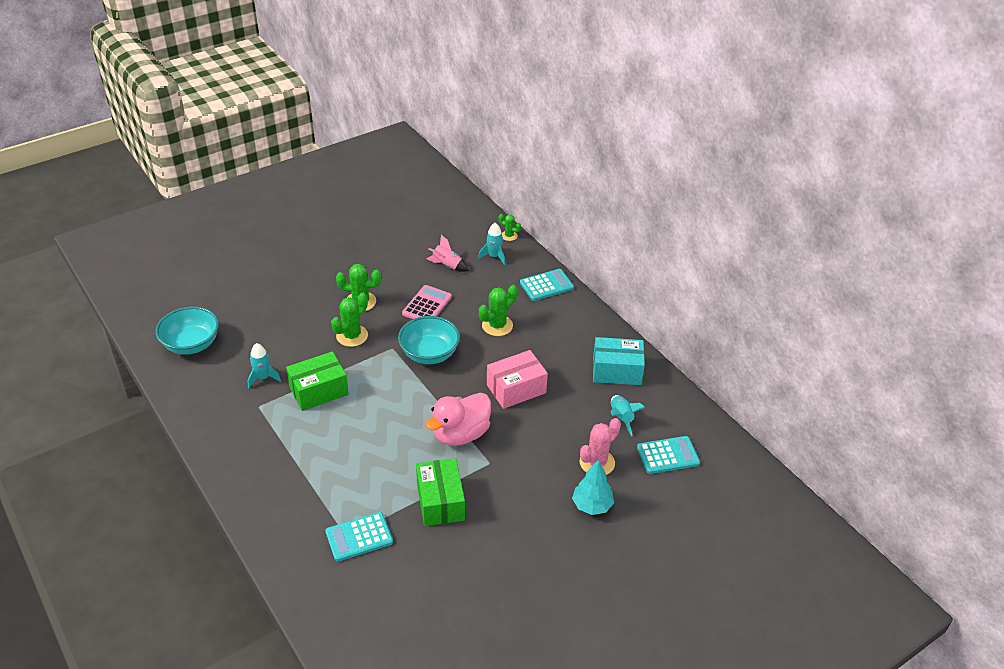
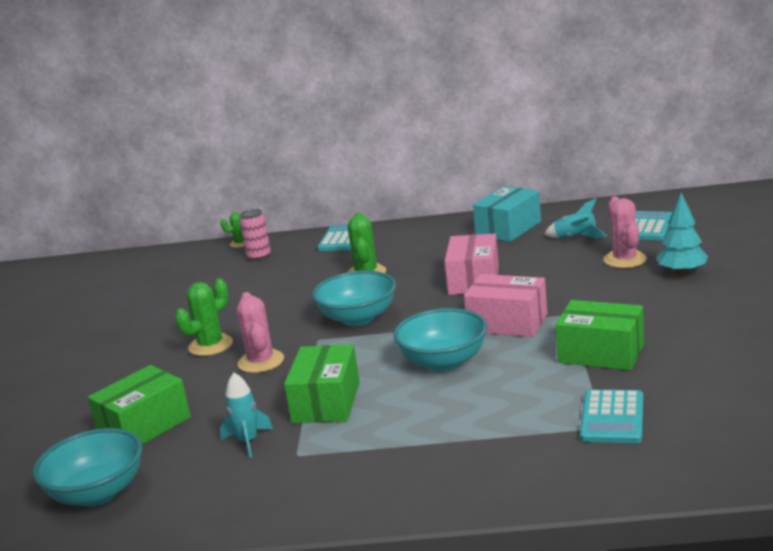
camera: 50 degrees left, 20 degrees down
green cactus [331,293,368,347] -> pink cactus [237,292,284,373]
pink calculator [402,285,452,319] -> none
pink duck [425,393,491,446] -> pink box [464,274,547,337]
pink rocket [427,235,469,272] -> none
turquoise rocket [478,223,505,265] -> pink can [240,209,271,261]
none -> green box [87,365,191,445]
none -> turquoise bowl [394,308,487,371]

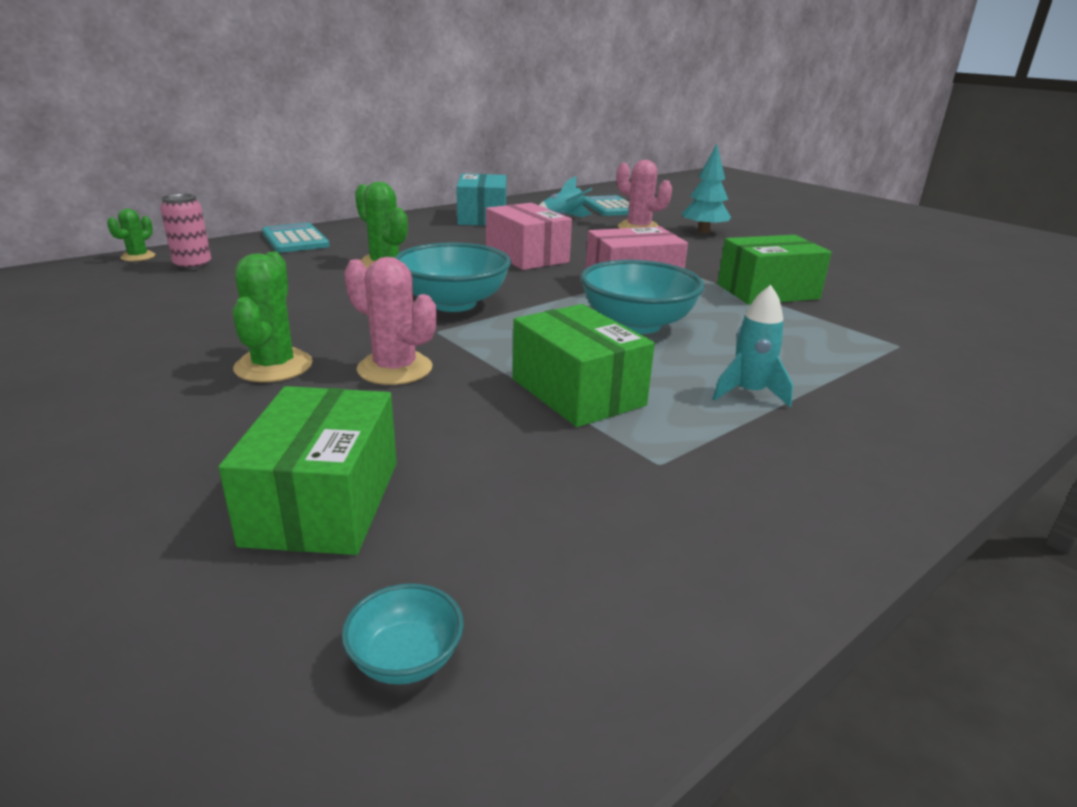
camera: 45 degrees left, 5 degrees up
turquoise bowl [33,428,142,506] -> turquoise bowl [342,583,464,685], size x0.46
turquoise rocket [220,373,273,458] -> turquoise rocket moved to [713,285,793,407]
turquoise calculator [580,390,643,443] -> none

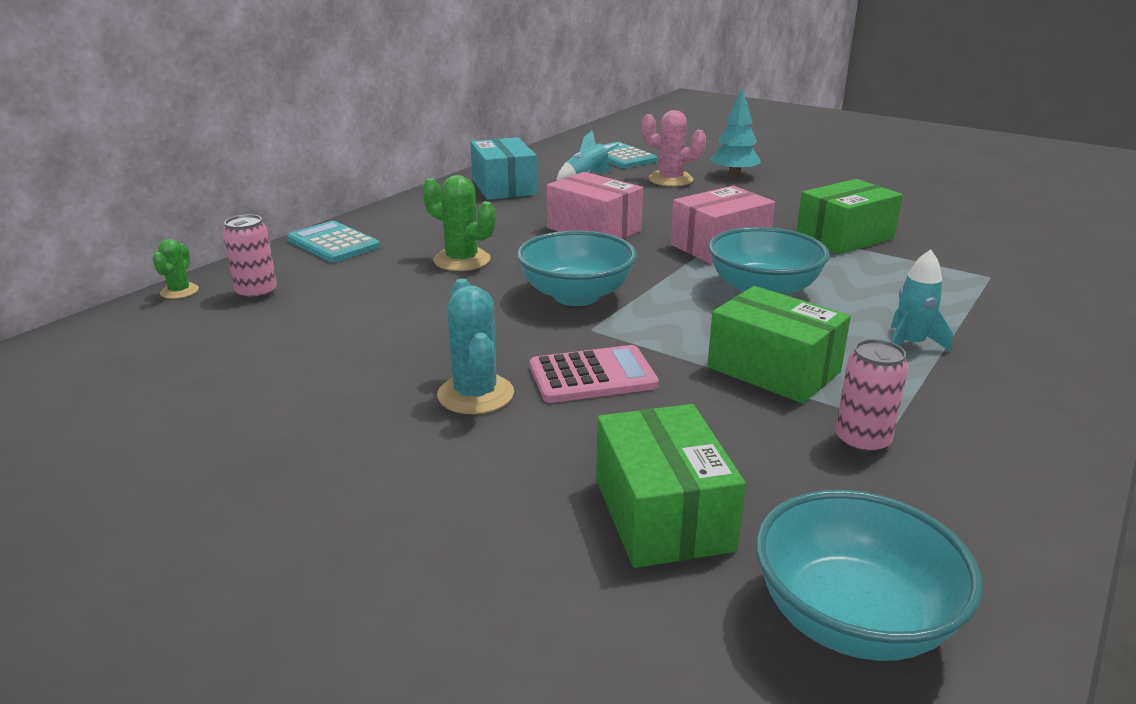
camera: 15 degrees left, 0 degrees up
green cactus [232,252,313,382] -> turquoise cactus [437,279,514,414]
turquoise bowl [342,583,464,685] -> turquoise bowl [755,490,983,661], size x2.19
pink cactus [344,257,437,385] -> pink calculator [530,345,659,403]
none -> pink can [836,339,908,454]

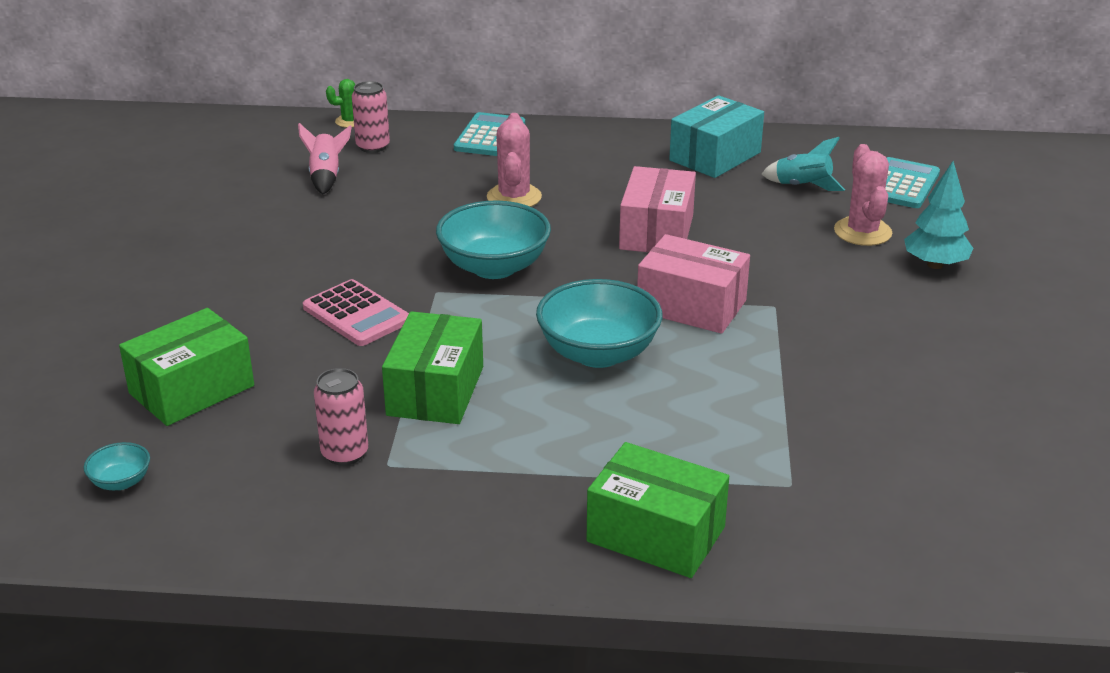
camera: 60 degrees right, 5 degrees up
green cactus [422,175,496,271] -> pink cactus [487,113,542,207]
turquoise cactus [437,279,514,414] -> none
turquoise bowl [755,490,983,661] -> turquoise bowl [84,442,150,490], size x0.46
green box [797,179,903,254] -> green box moved to [587,442,729,578]
turquoise rocket [891,249,953,352] -> none
none -> pink rocket [298,123,352,194]

